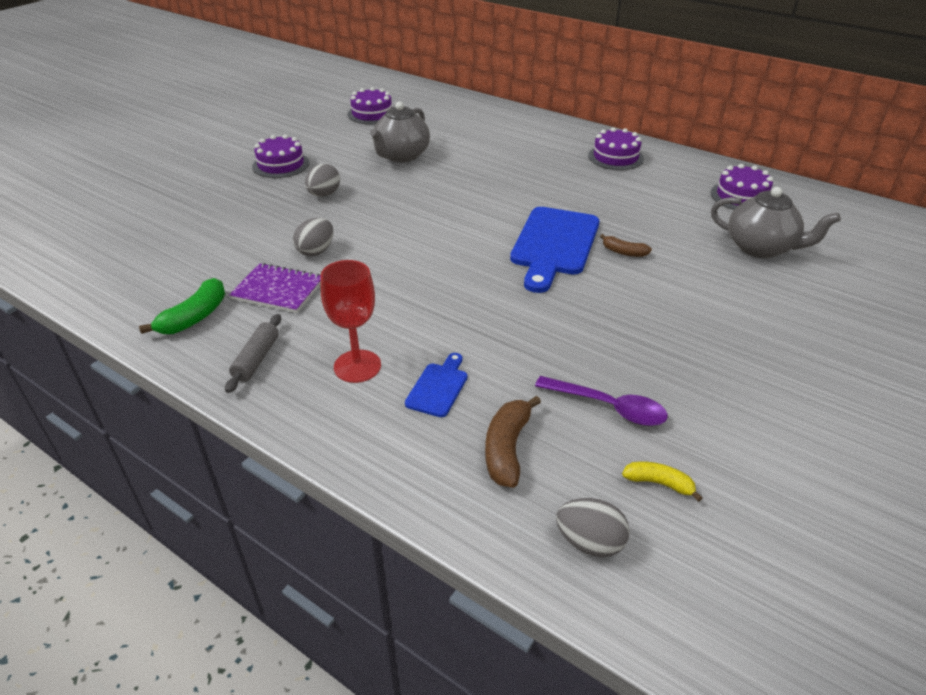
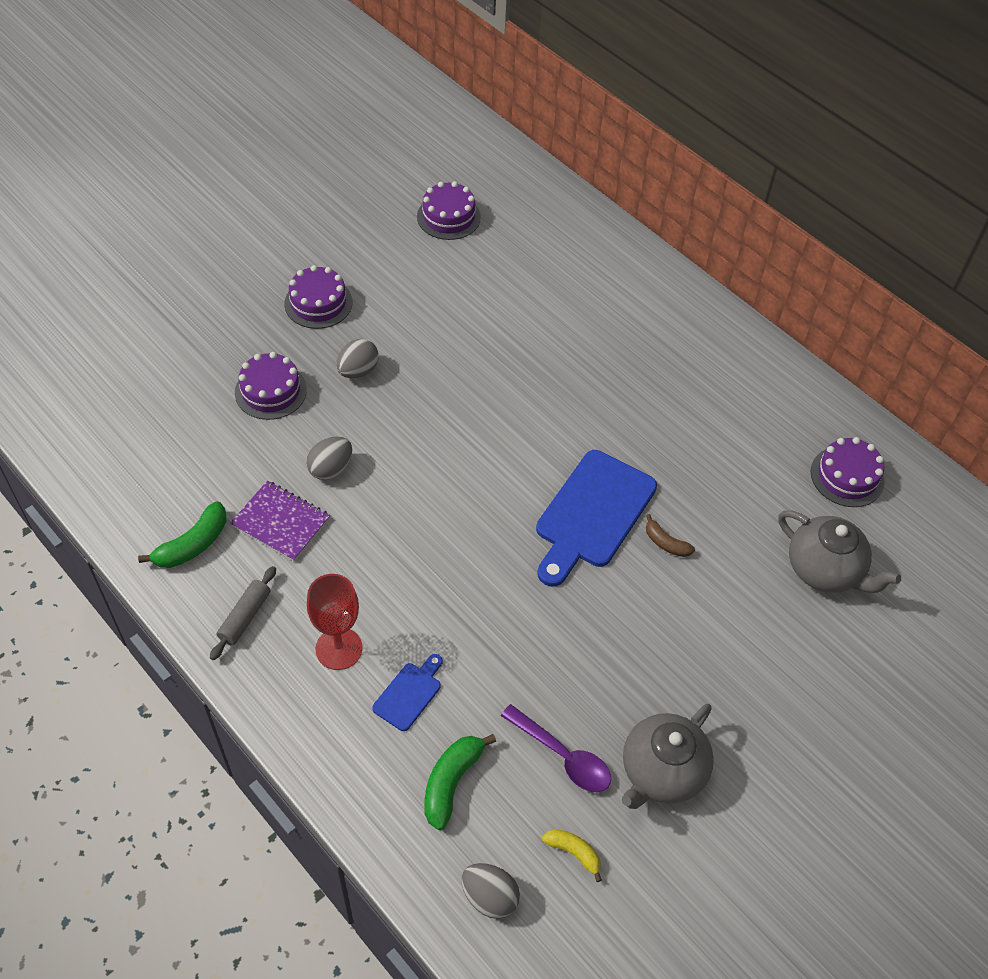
camera: 10 degrees right, 15 degrees up
grey teapot [370,101,430,162] -> grey teapot moved to [622,704,714,809]
brown banana [485,396,541,488] -> green banana [424,734,496,830]
purple cake [588,127,644,170] -> purple cake moved to [235,352,307,420]

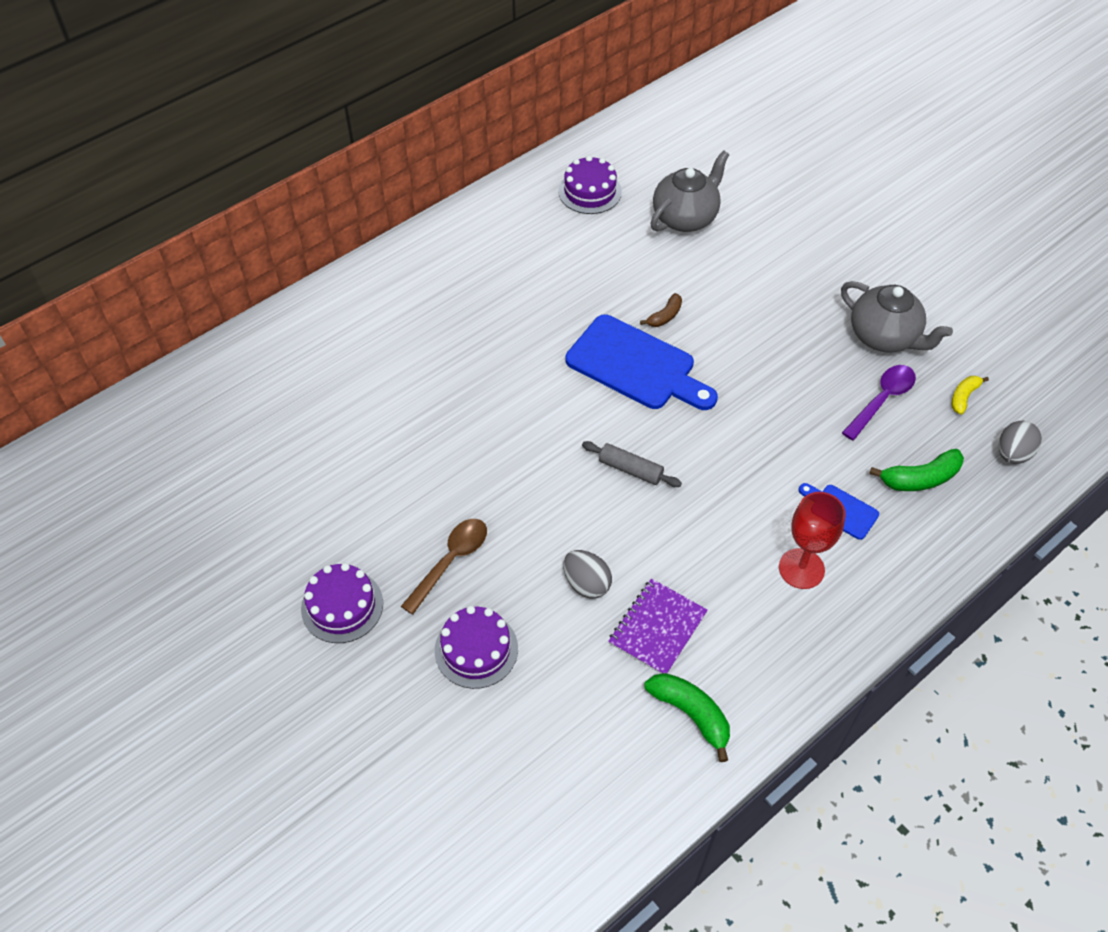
camera: 85 degrees left, 0 degrees up
grey rolling pin [210,566,276,660] -> grey rolling pin moved to [582,441,682,487]
grey egg [336,339,379,378] -> brown spoon [401,519,487,615]
purple cake [417,181,481,240] -> none
green banana [424,734,496,830] -> green banana turned 45 degrees counterclockwise [869,449,964,491]

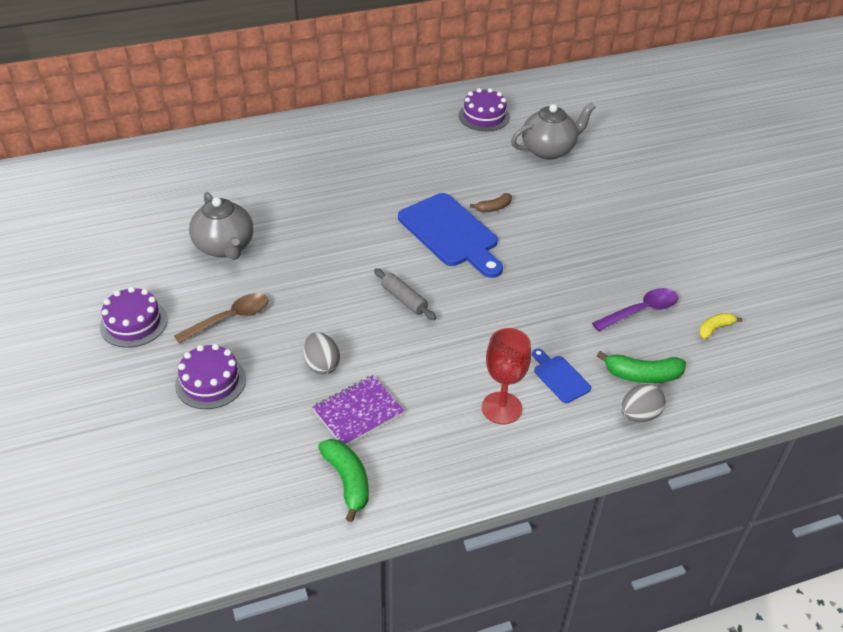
camera: 20 degrees right, 10 degrees down
grey teapot [841,281,953,353] -> grey teapot moved to [189,192,253,260]
grey egg [999,421,1042,464] -> grey egg moved to [621,384,666,422]

